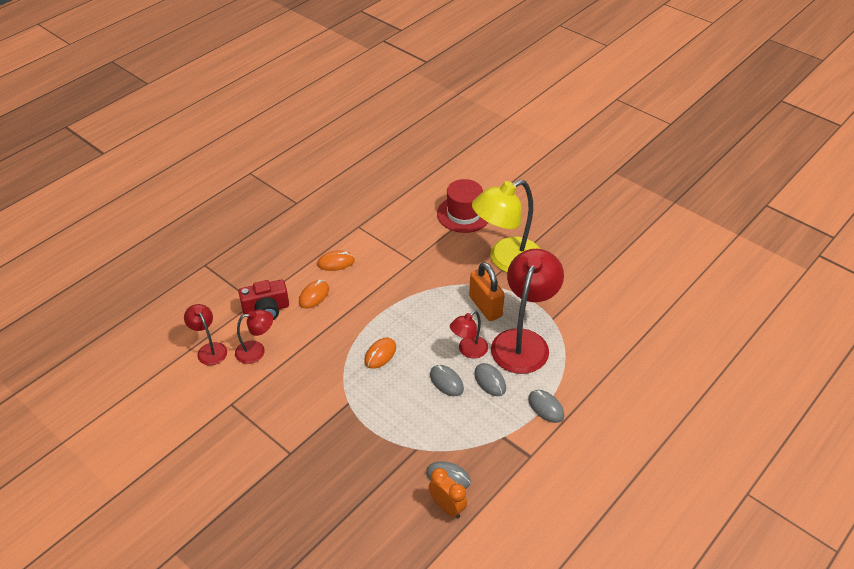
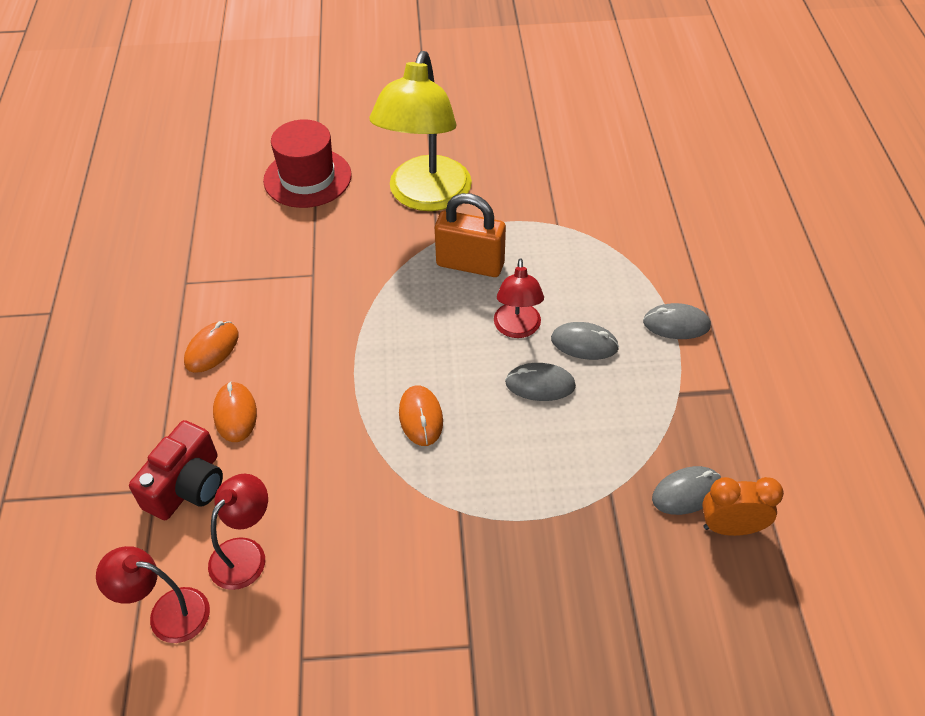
camera: 45 degrees left, 5 degrees up
red lamp [491,249,564,374] -> none

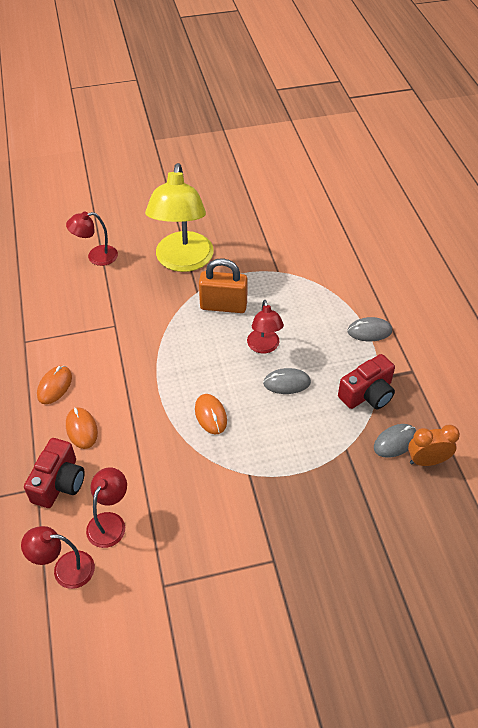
camera: 10 degrees left, 0 degrees up
red hat [263,119,352,208] -> red lamp [66,211,118,266]
grey mouse [551,322,619,360] -> none
none -> red camera [338,354,395,409]

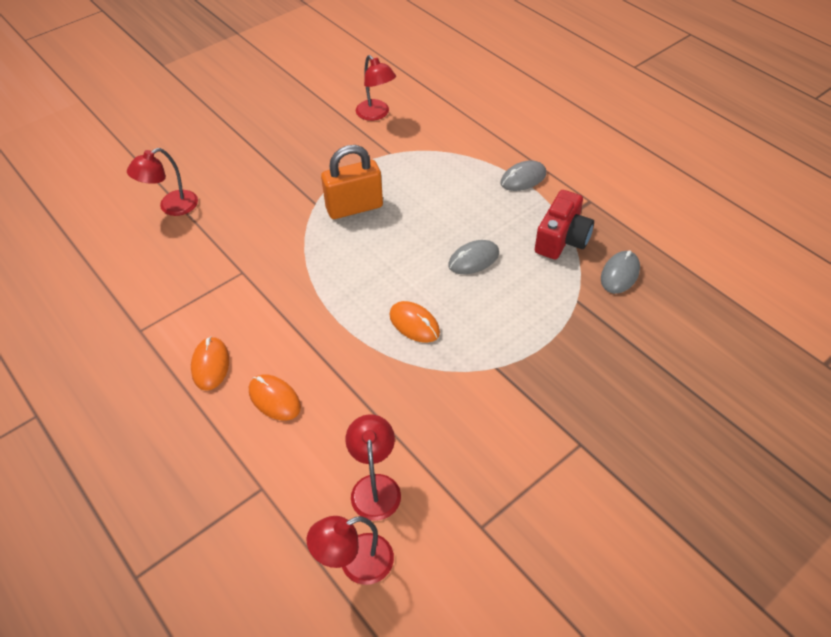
camera: 25 degrees left, 0 degrees up
red camera [24,438,85,508] -> none
yellow lamp [145,163,214,272] -> none
red lamp [247,300,284,353] -> red lamp moved to [356,55,396,121]
orange clock [408,425,460,466] -> none

